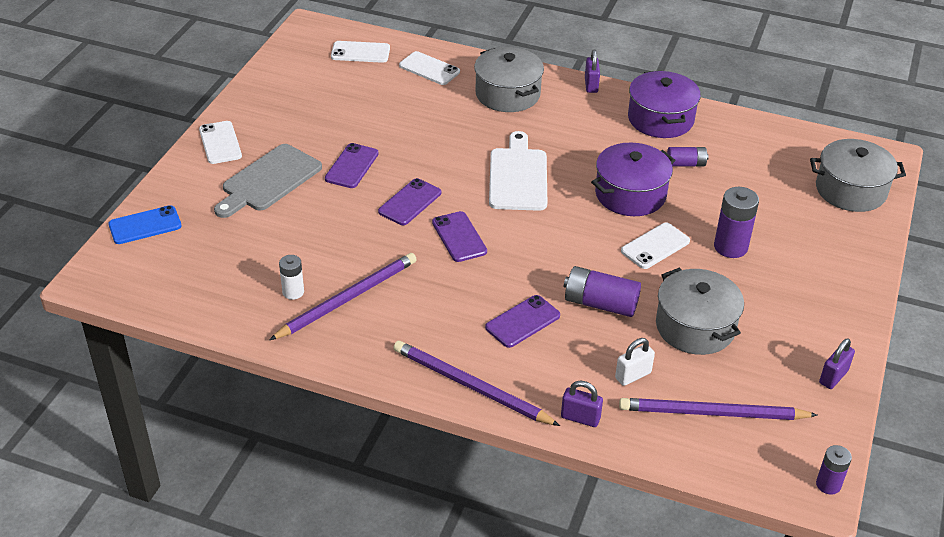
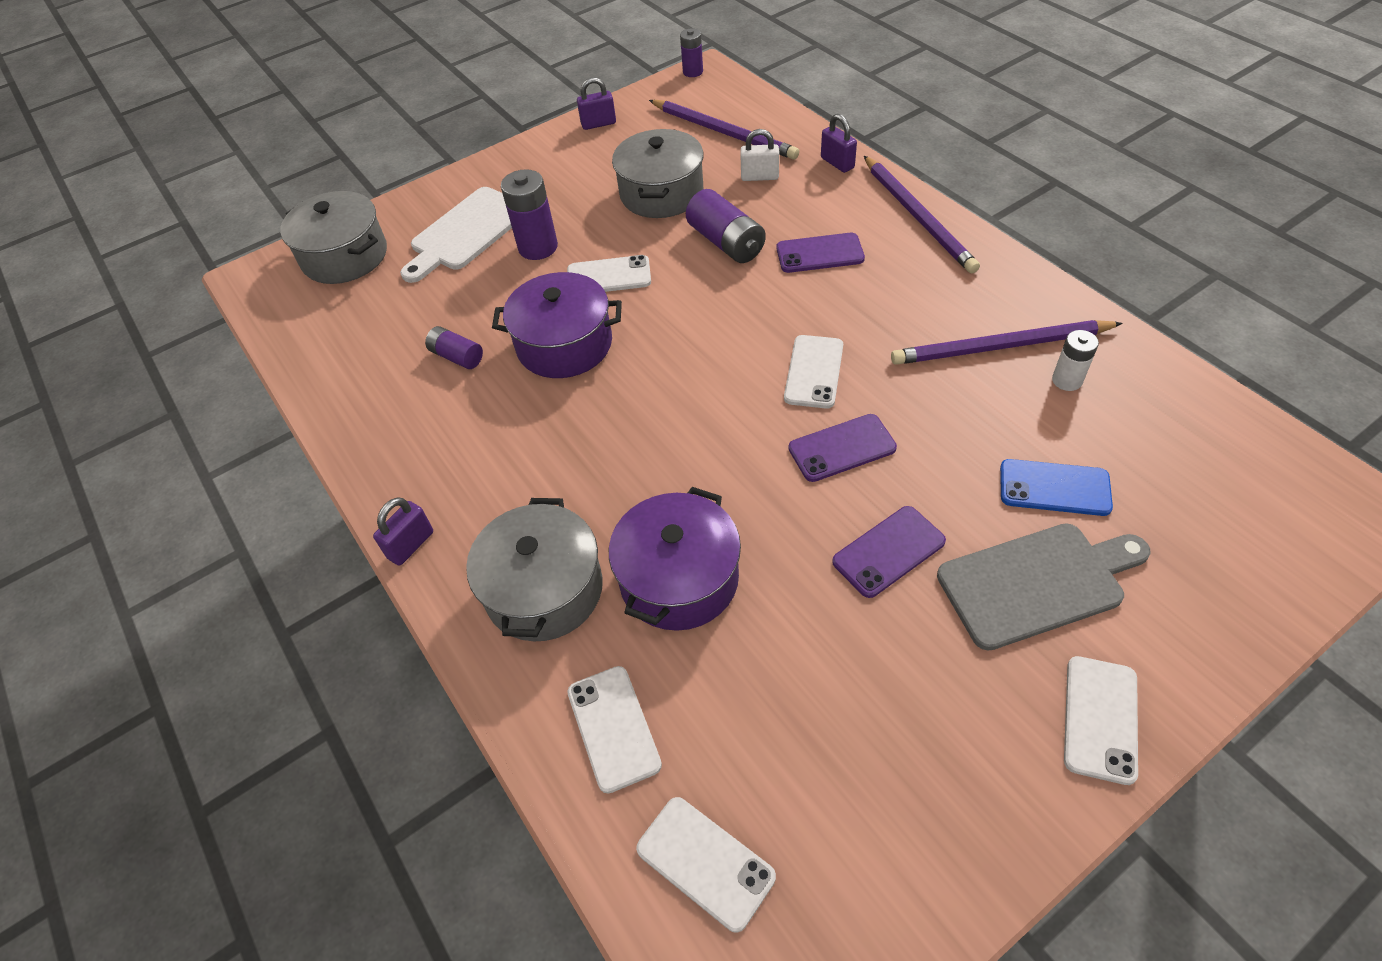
camera: 140 degrees left, 10 degrees up
blue phone [108,205,182,244] -> blue phone moved to [1000,459,1113,516]
purple phone [432,211,487,262] -> white phone [784,335,843,408]
white cutting board [489,131,547,211] -> white cutting board moved to [400,187,512,283]
purple pot [628,71,701,138] -> purple pot moved to [609,487,741,631]

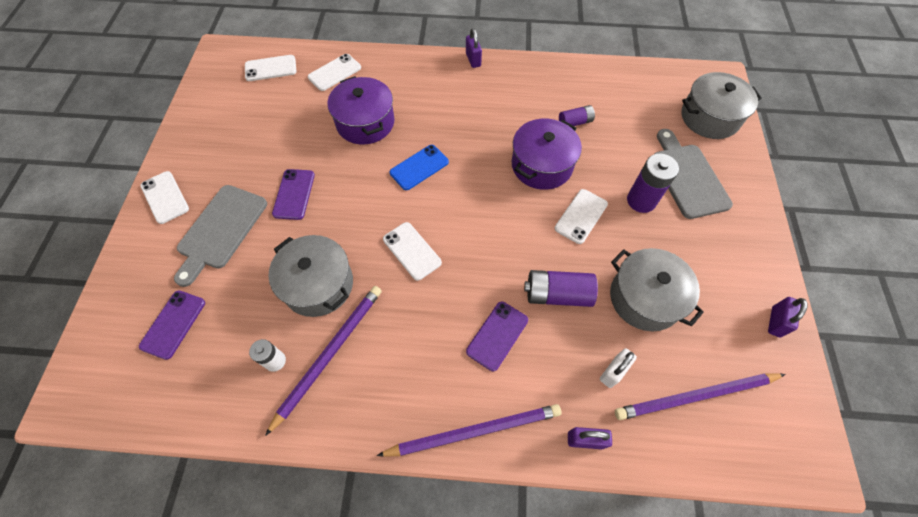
camera: 125 degrees right, 10 degrees up
white cutting board [400,187,512,283] -> grey cutting board [655,129,733,219]
grey pot [466,498,603,641] -> grey pot moved to [268,235,353,317]
white phone [567,666,662,793] -> white phone turned 60 degrees counterclockwise [308,54,361,91]
purple battery [680,28,703,77] -> none
purple phone [789,414,897,482] -> purple phone moved to [139,291,205,360]
purple pencil [864,156,980,273] -> purple pencil turned 150 degrees clockwise [377,404,561,457]
blue phone [1000,459,1113,516] -> blue phone moved to [390,145,449,190]

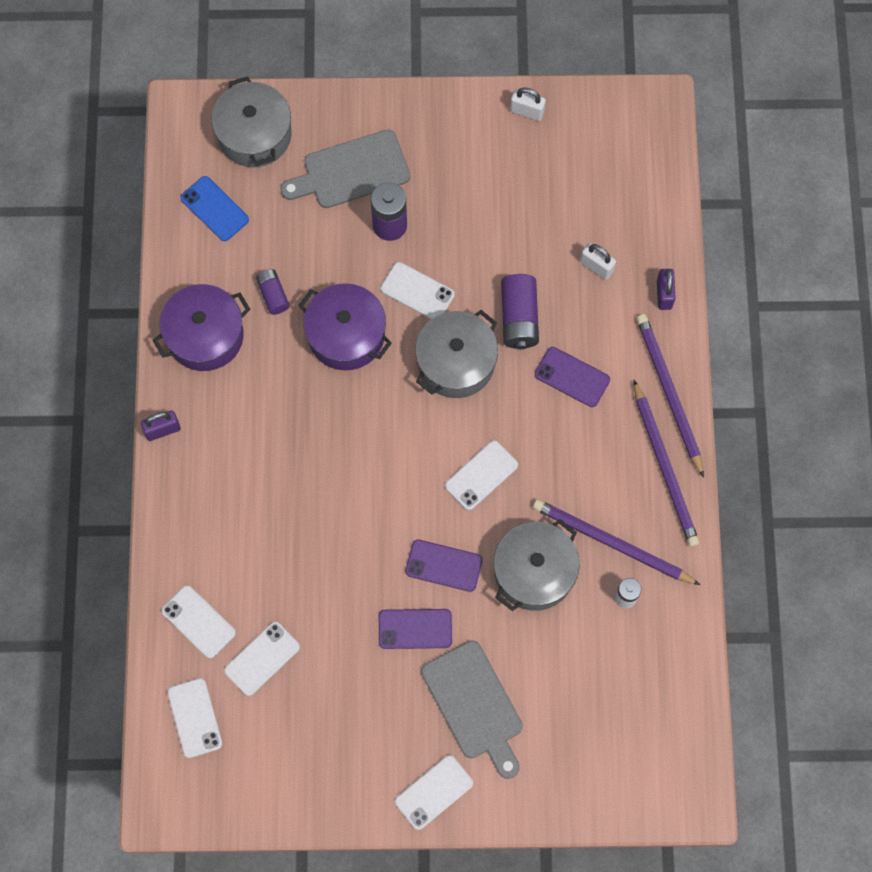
camera: 95 degrees left, 10 degrees up
purple phone [139,291,205,360] -> purple phone moved to [405,540,483,592]
grey cutting board [174,185,267,287] -> grey cutting board turned 45 degrees clockwise [421,640,523,779]
purple pot [328,76,395,145] -> purple pot moved to [152,284,250,371]
blue phone [390,145,449,190] -> blue phone moved to [181,176,249,241]
grey pot [610,248,704,331] -> grey pot moved to [415,310,498,398]
purple pencil [615,373,786,420] -> purple pencil moved to [634,380,699,547]
purple padlock [768,297,808,337] -> white padlock [510,88,546,121]
none -> white phone [224,622,300,696]

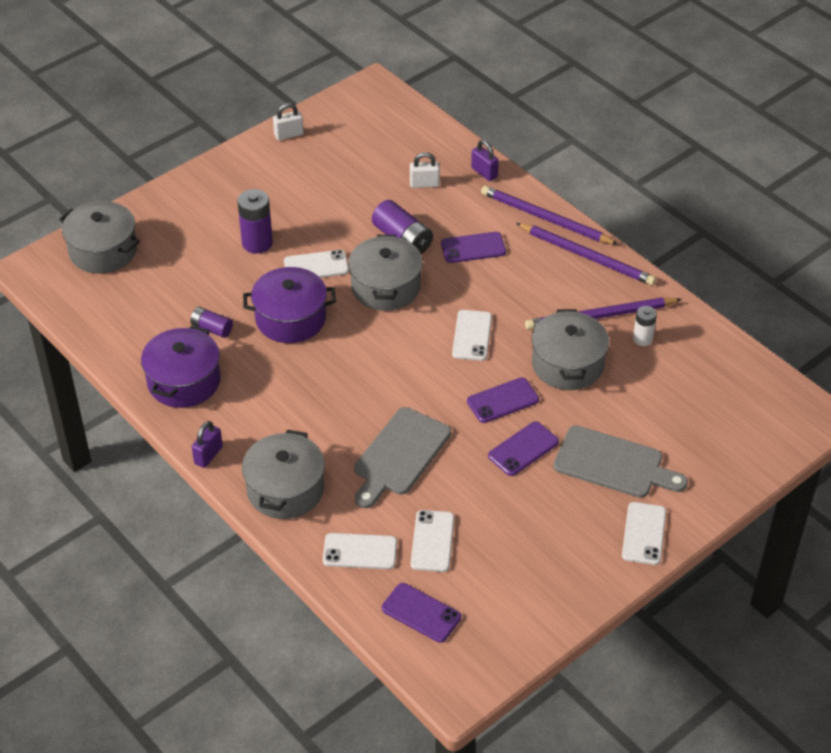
camera: 40 degrees left, 25 degrees down
white phone [167,678,222,758] -> purple phone [382,583,461,643]
blue phone [181,176,249,241] -> none
grey cutting board [280,129,410,208] -> grey cutting board moved to [354,407,451,508]
none -> grey pot [242,429,325,519]

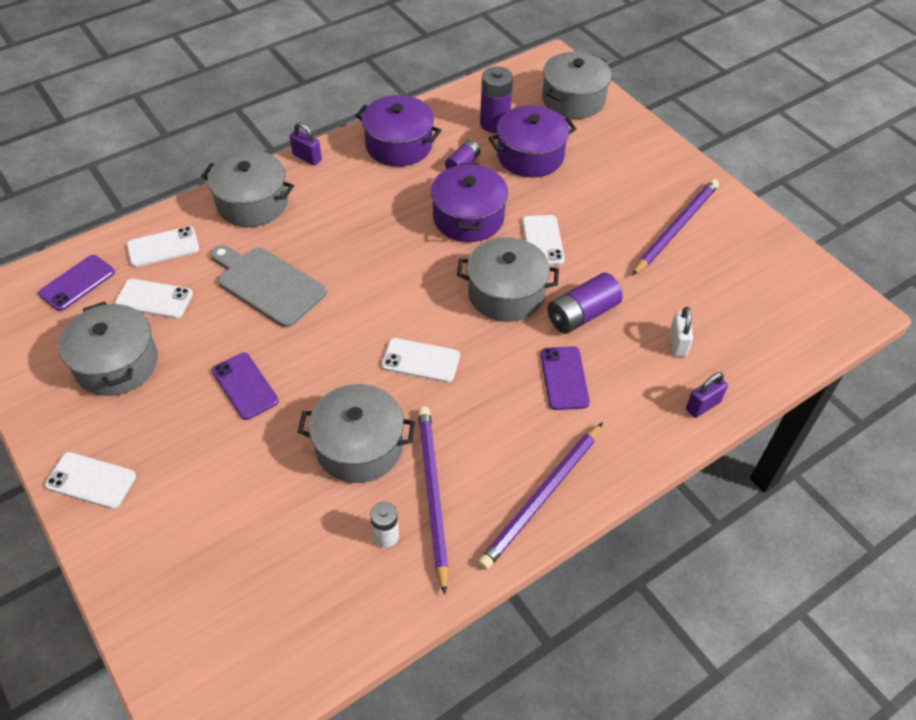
camera: 95 degrees right, 5 degrees up
purple battery [237,189,273,254] -> purple battery moved to [480,67,513,133]
white padlock [273,103,304,140] -> none
white phone [323,533,397,569] -> white phone turned 60 degrees clockwise [127,226,199,267]
purple phone [467,377,539,423] -> none
purple pencil [481,186,619,245] -> purple pencil moved to [632,179,719,276]
grey cutting board [553,425,688,498] -> none
none -> grey pot [58,301,158,396]
none -> purple pot [488,105,576,178]

